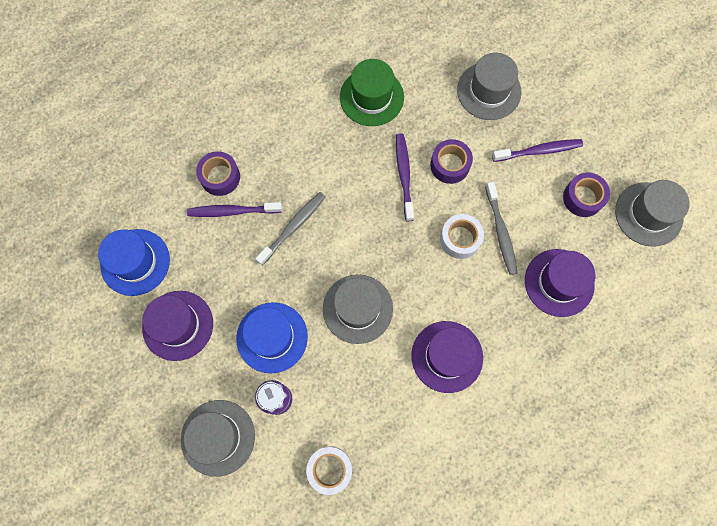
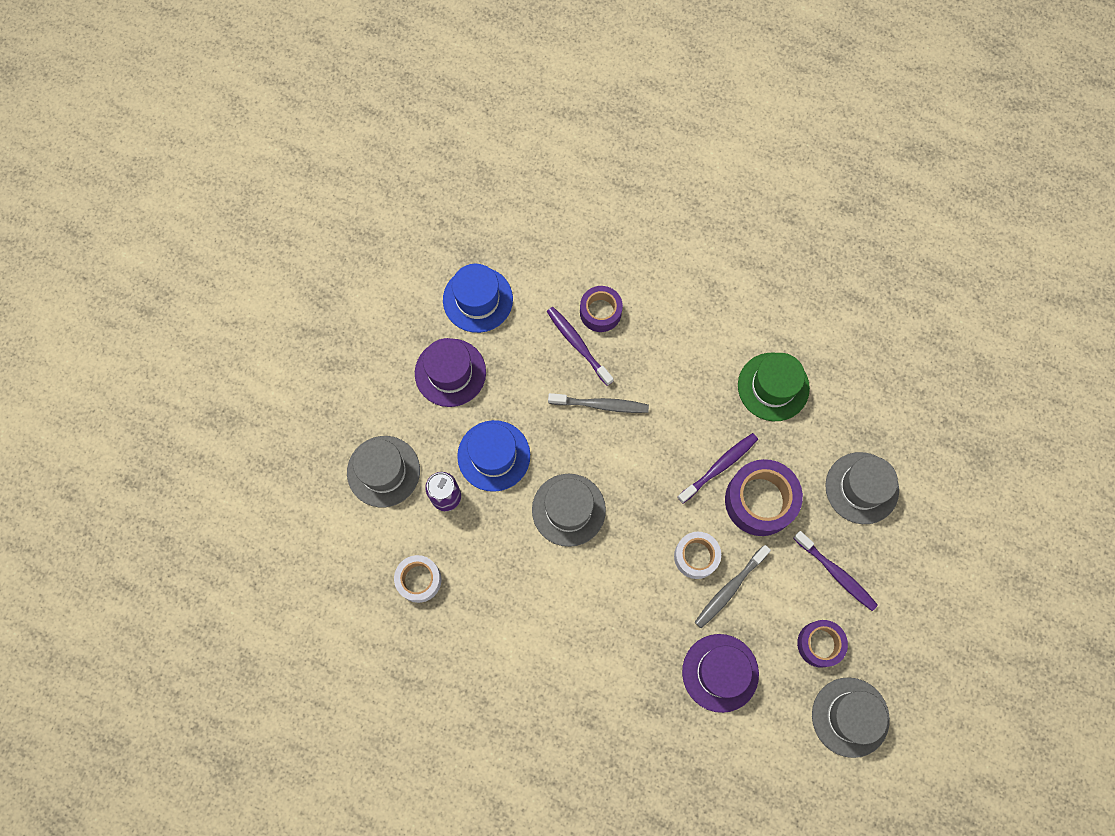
camera: 55 degrees right, 0 degrees up
purple hat [411,321,483,393] -> none
purple tape [430,139,473,184] -> purple tape [725,459,803,536], size x1.62

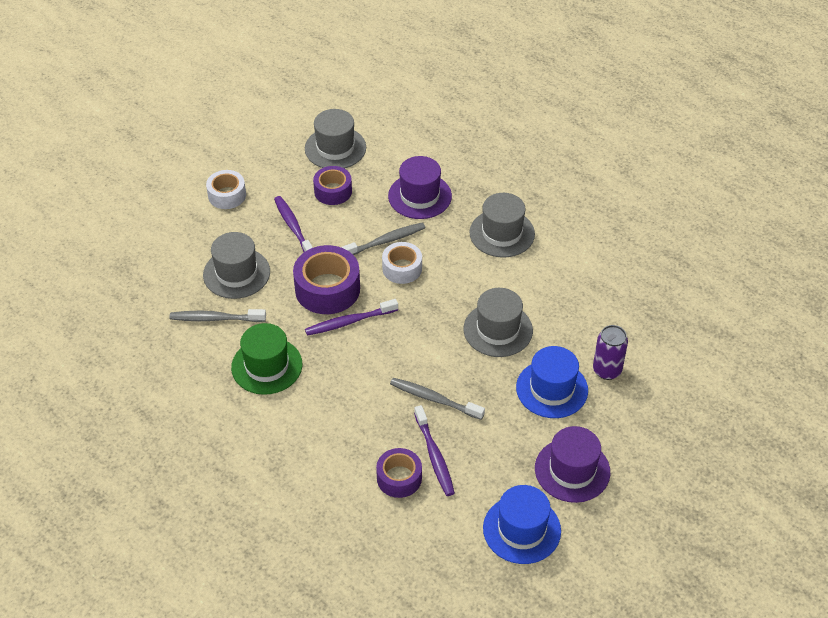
camera: 160 degrees left, 25 degrees down
grey hat [347,436,420,507] -> grey hat moved to [470,193,535,258]
white tape [394,555,441,603] -> white tape moved to [206,170,246,209]
none -> grey toothbrush [169,309,266,322]

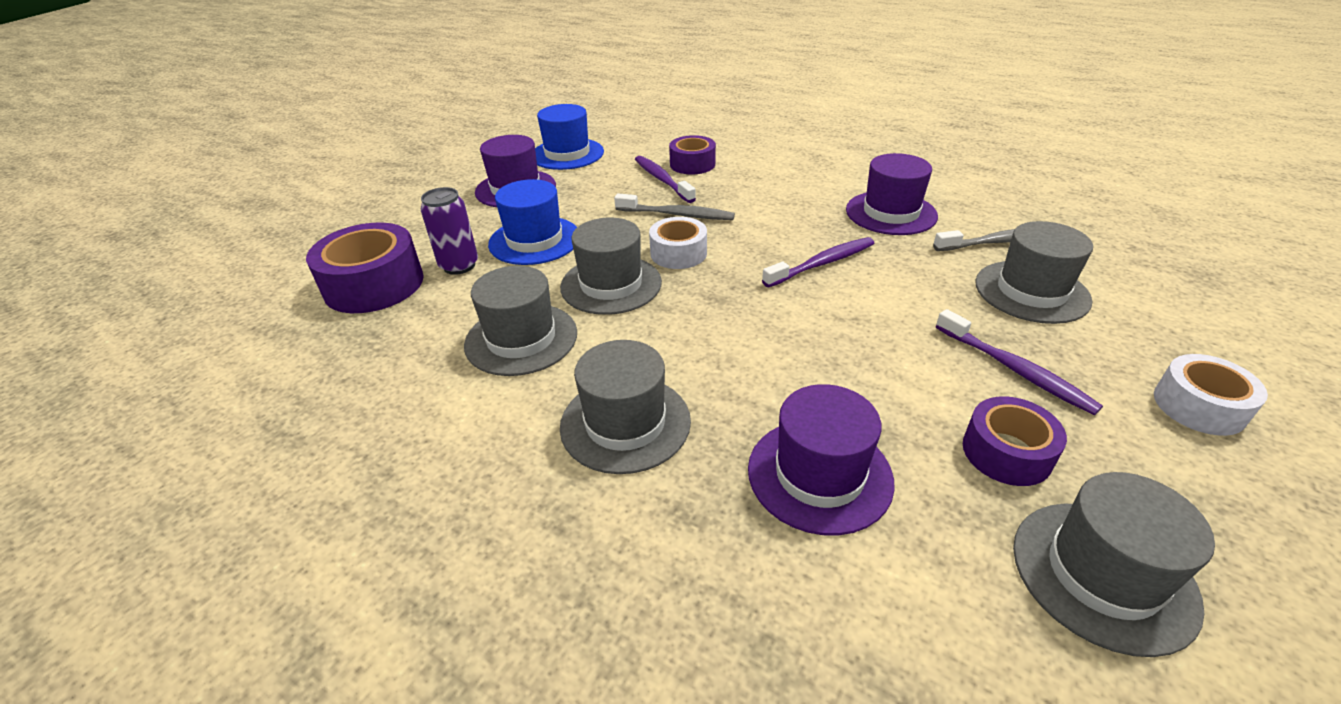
camera: 170 degrees right, 10 degrees down
green hat [231,323,302,395] -> purple hat [846,153,938,235]
purple tape [293,245,360,314] -> purple tape moved to [306,223,424,313]
grey toothbrush [341,222,425,255] -> none
white tape [382,242,422,284] -> white tape moved to [649,217,707,269]
none -> grey hat [464,266,577,376]

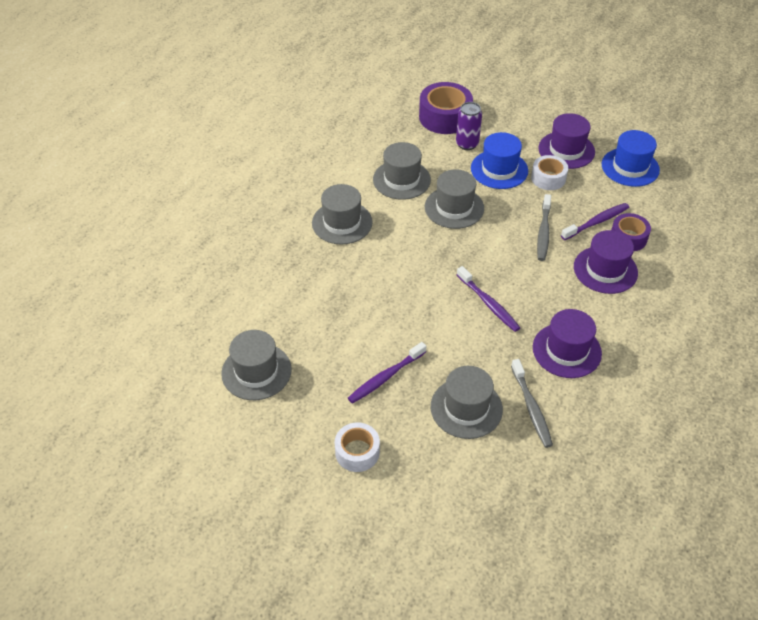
camera: 85 degrees right, 10 degrees up
white tape [649,217,707,269] -> white tape moved to [531,155,568,190]
purple hat [748,384,895,535] -> purple hat moved to [574,230,638,294]
purple tape [963,396,1067,486] -> none

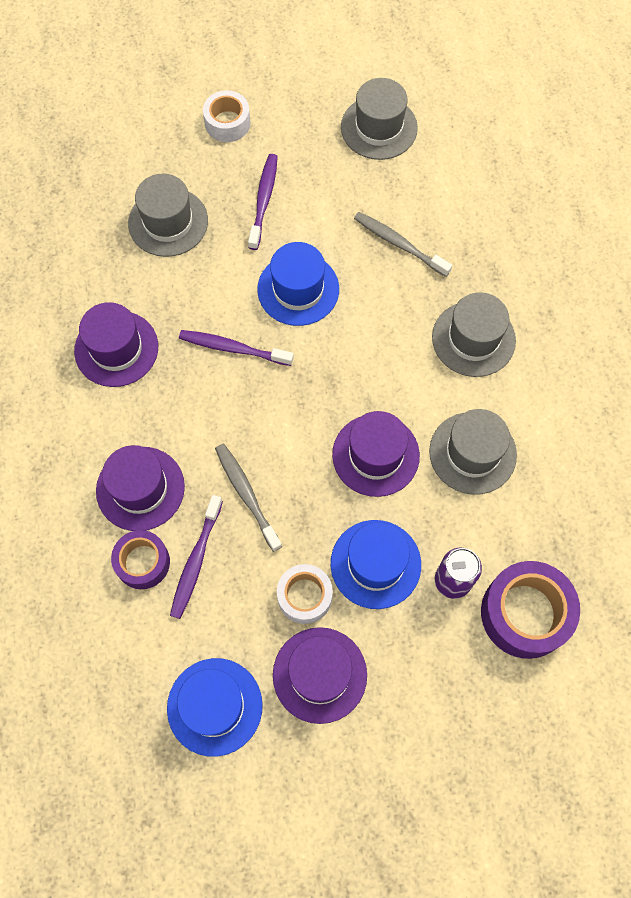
camera: 140 degrees right, 20 degrees up
grey hat [425,169,484,229] -> purple hat [332,411,420,497]
grey toothbrush [511,359,553,448] -> grey toothbrush moved to [354,212,452,277]
none -> blue hat [257,242,339,326]

